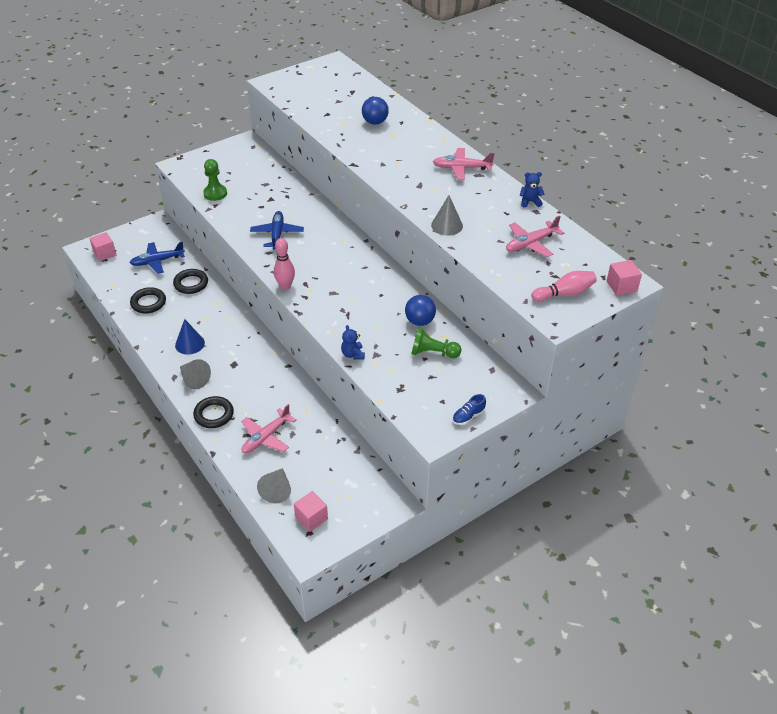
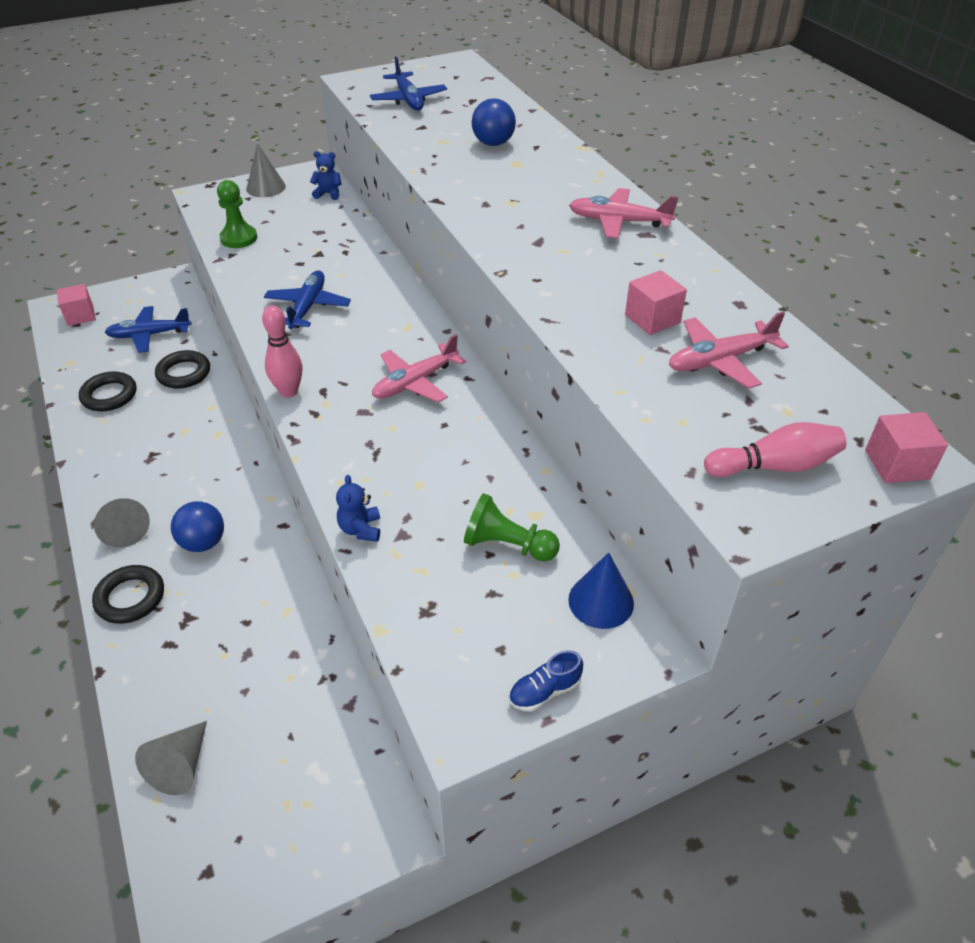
camera: 10 degrees right, 0 degrees up
blue cone [175,319,205,355] -> blue cone moved to [568,552,634,629]
pink plane [241,404,296,453] -> pink plane moved to [372,334,466,403]
pink cube [294,491,328,532] -> pink cube moved to [625,270,687,335]
blue ball [405,295,436,326] -> blue ball moved to [171,501,224,552]
grey cone [431,195,463,236] -> grey cone moved to [246,143,286,197]
blue teddy bear [520,172,544,208] -> blue teddy bear moved to [310,151,342,200]
none -> blue plane [370,56,447,111]

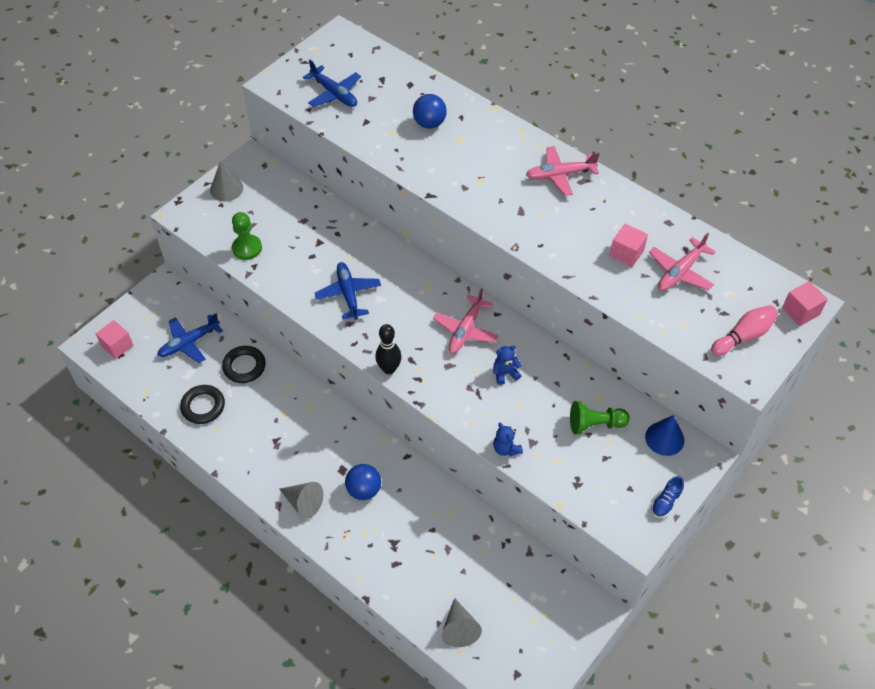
camera: 25 degrees left, 10 degrees up
black ring [92,565,164,624] -> none
pink bowling pin [262,305,302,397] -> black bowling pin [375,324,401,374]
blue teddy bear [310,151,342,200] -> blue teddy bear moved to [493,345,522,385]

